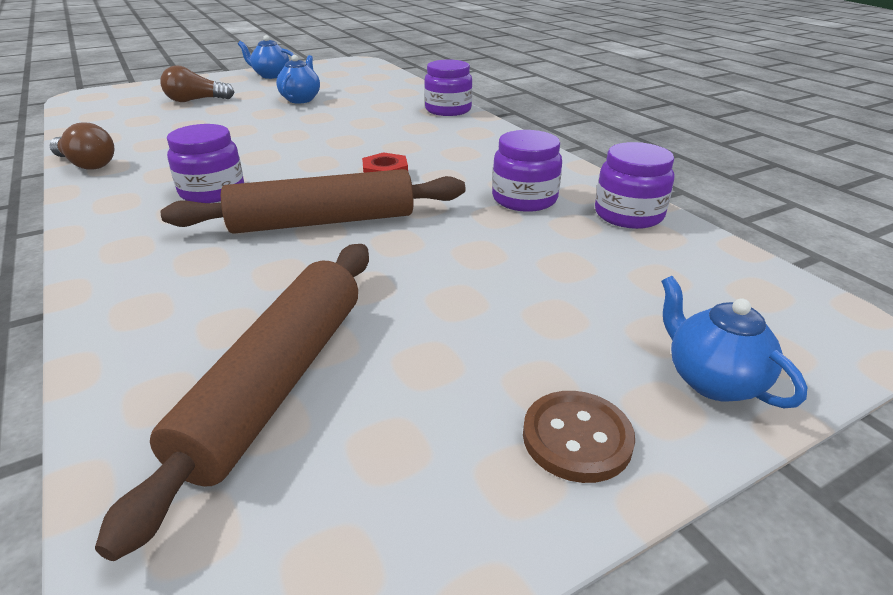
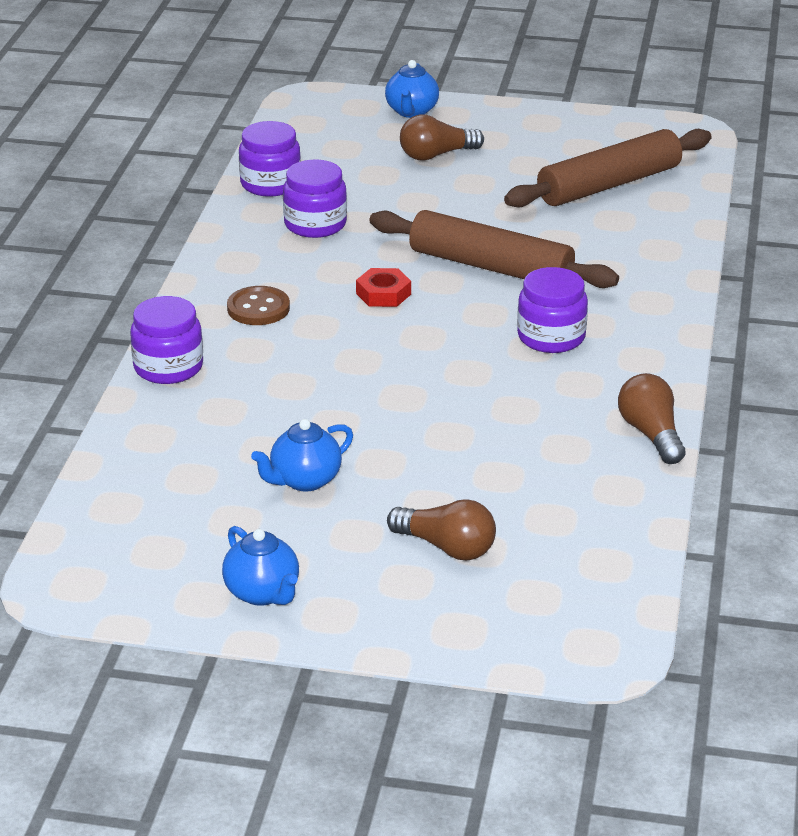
camera: 140 degrees left, 0 degrees up
brown button [523,391,635,483] -> brown button moved to [227,286,290,325]
none -> brown light bulb [400,114,484,161]

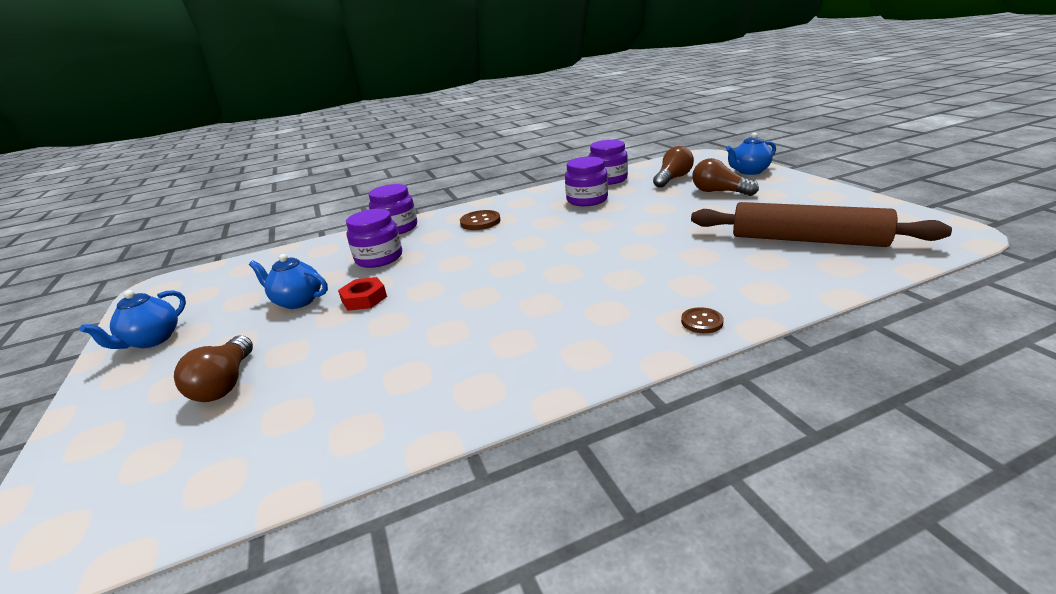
camera: 60 degrees right, 5 degrees down
red nut [356,268,411,307] -> red nut moved to [338,277,387,311]
brown rolling pin [369,210,619,288] -> none
purple jar [517,267,588,353] -> purple jar moved to [346,209,402,268]
brown light bulb [618,373,685,464] -> brown light bulb moved to [653,146,694,188]
none -> brown button [681,307,724,333]

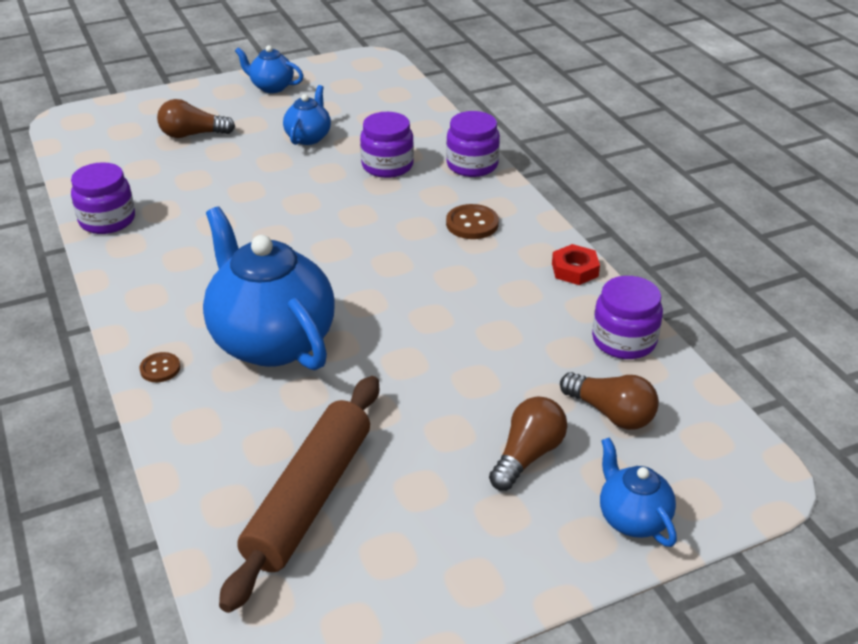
camera: 85 degrees right, 10 degrees up
red nut [338,277,387,311] -> red nut moved to [552,244,600,285]
purple jar [565,157,608,206] -> purple jar moved to [71,162,135,234]
none -> blue teapot [203,207,335,370]

